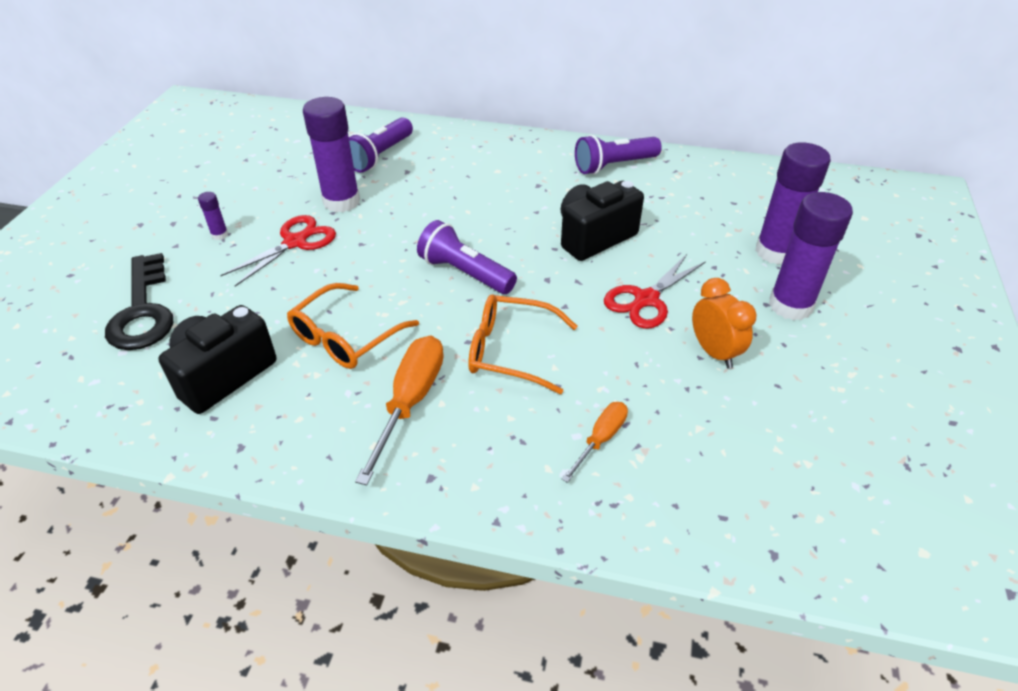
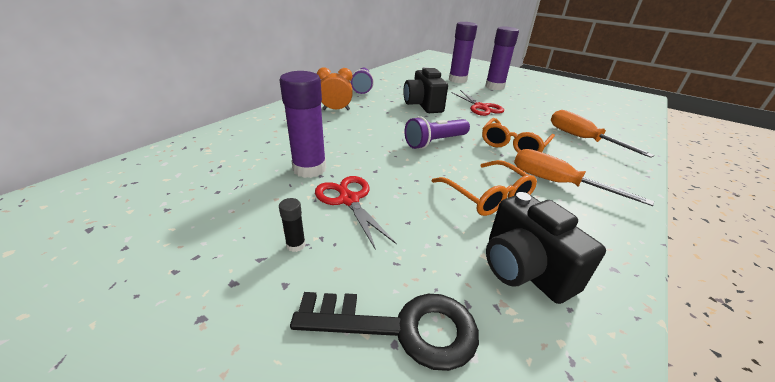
camera: 70 degrees left, 10 degrees down
purple glue stick [198,192,228,240] -> black glue stick [279,198,306,252]
purple flashlight [349,117,413,173] -> none
orange screwdriver [562,402,628,483] -> orange screwdriver [551,110,655,158], size x1.72
orange clock [692,278,756,369] -> orange clock moved to [317,67,353,110]

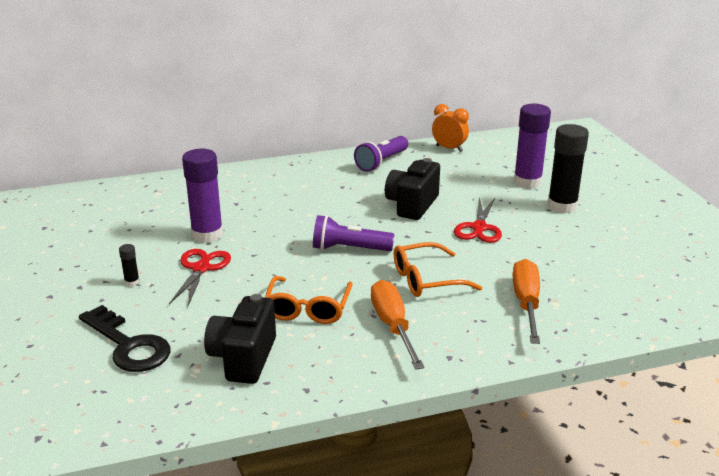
camera: 40 degrees right, 5 degrees down
orange clock [317,67,353,110] -> orange clock moved to [432,104,469,152]
purple glue stick [485,27,519,90] -> black glue stick [547,124,589,214]

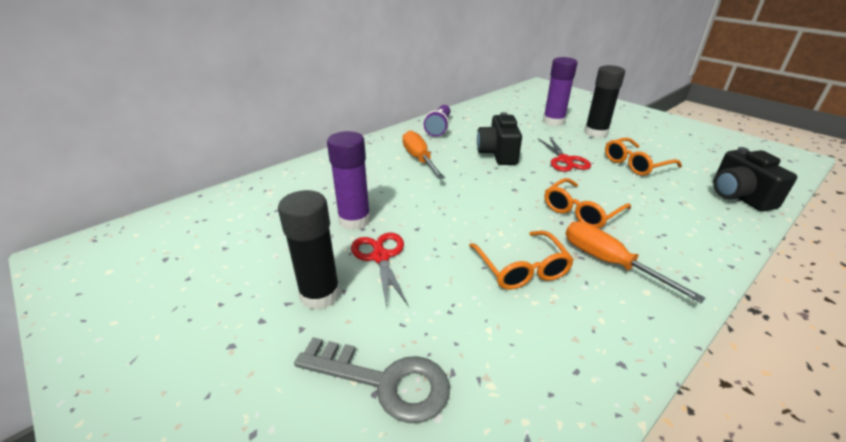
camera: 25 degrees left, 5 degrees up
black key [79,305,171,372] -> grey key [294,337,450,423]
black glue stick [119,244,140,287] -> black glue stick [278,190,340,310], size x2.36
black camera [204,294,276,384] -> black camera moved to [713,147,797,212]
purple flashlight [313,215,394,251] -> none
orange clock [432,104,469,152] -> none
orange screwdriver [513,259,540,344] -> orange screwdriver moved to [402,130,445,179]
none -> orange glasses [605,138,682,176]

